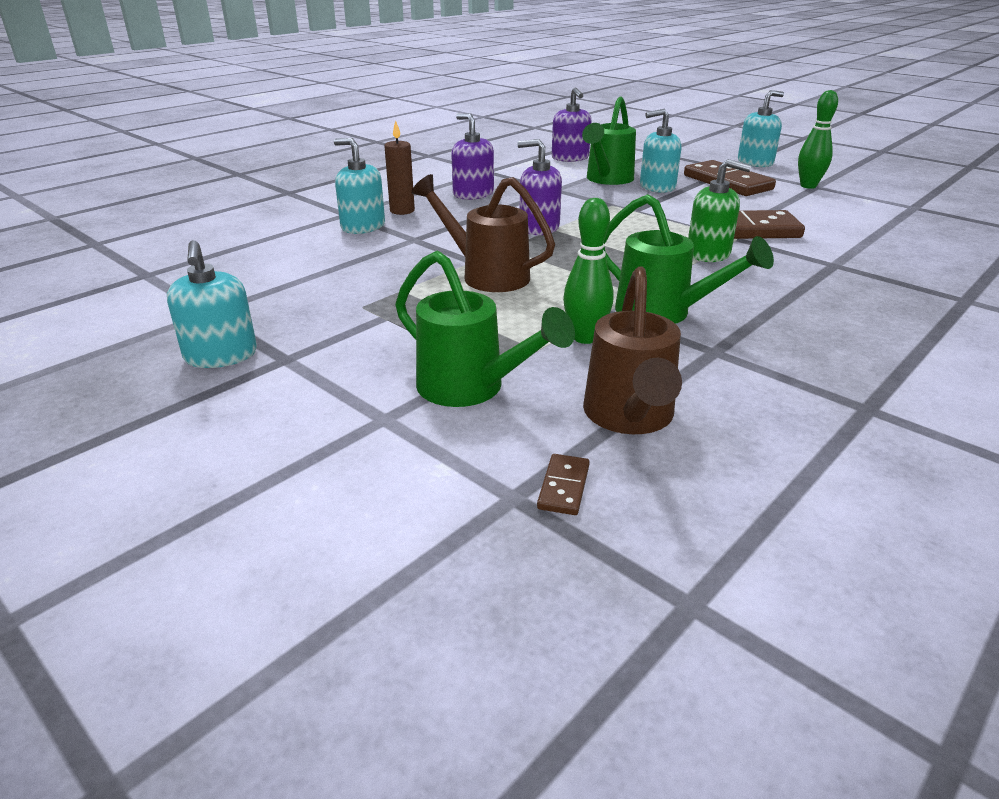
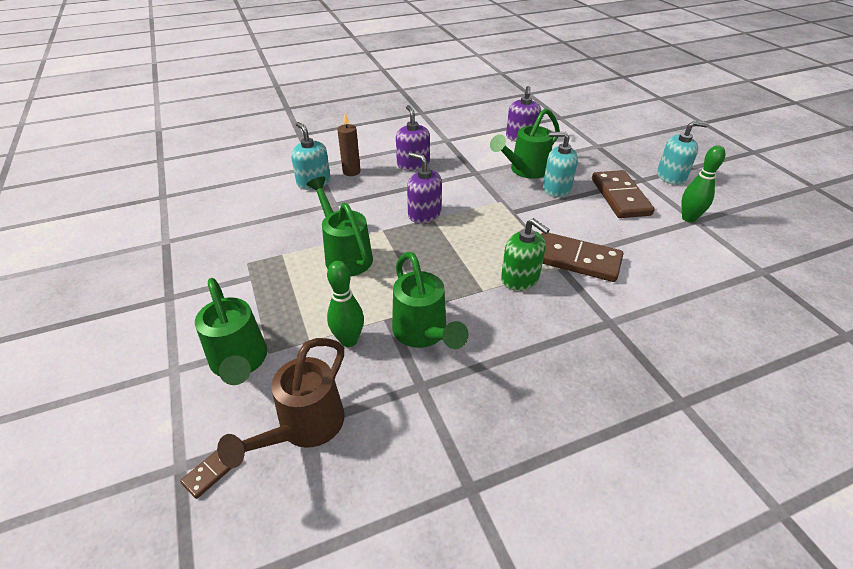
camera: 25 degrees right, 10 degrees up
turquoise soap dispenser [167,240,257,368] -> none
brown watering can [411,174,555,292] -> green watering can [307,177,373,276]

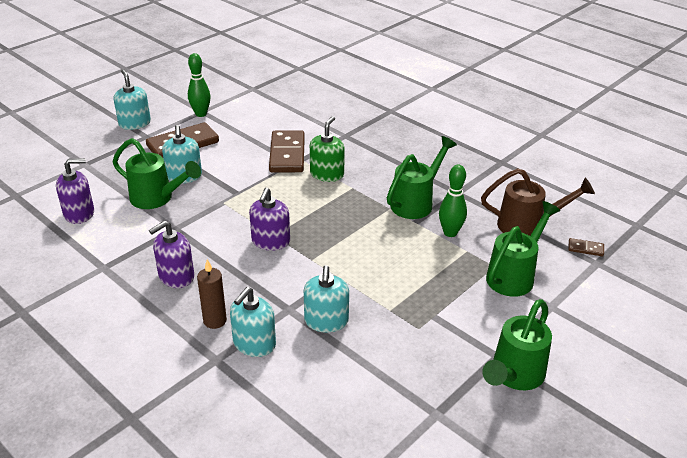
camera: 115 degrees left, 5 degrees down
green watering can [307,177,373,276] -> green watering can moved to [482,299,552,390]
none -> turquoise soap dispenser [304,265,349,333]

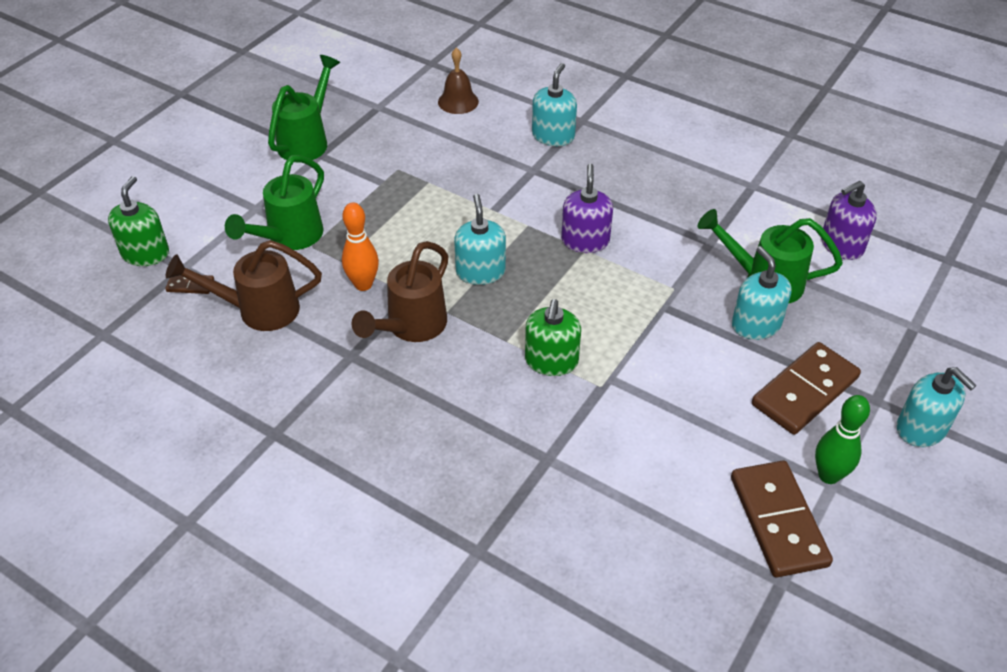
camera: 170 degrees right, 10 degrees up
purple soap dispenser [149,221,194,288] -> none
brown candle [197,259,227,329] -> none
brown domino [269,130,305,172] -> brown domino moved to [731,461,833,577]
turquoise soap dispenser [304,265,349,333] -> turquoise soap dispenser moved to [454,194,506,285]
green watering can [387,136,457,219] -> brown watering can [352,241,449,342]
green bowling pin [439,164,467,237] -> orange bowling pin [342,202,379,291]
none -> green soap dispenser [108,176,169,266]
none -> brown bell [438,48,479,114]

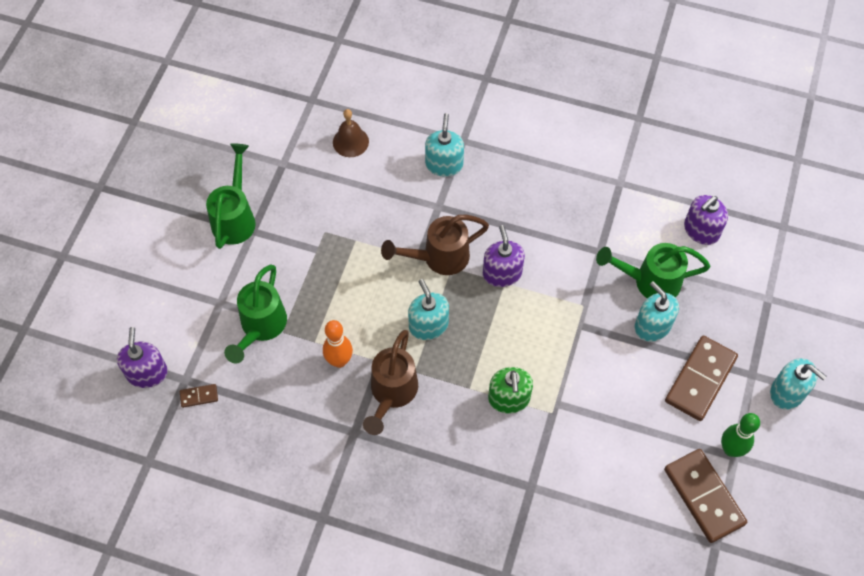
camera: 15 degrees left, 15 degrees up
green soap dispenser [108,176,169,266] -> purple soap dispenser [117,327,168,388]
brown watering can [166,240,322,331] -> brown watering can moved to [381,215,489,275]

